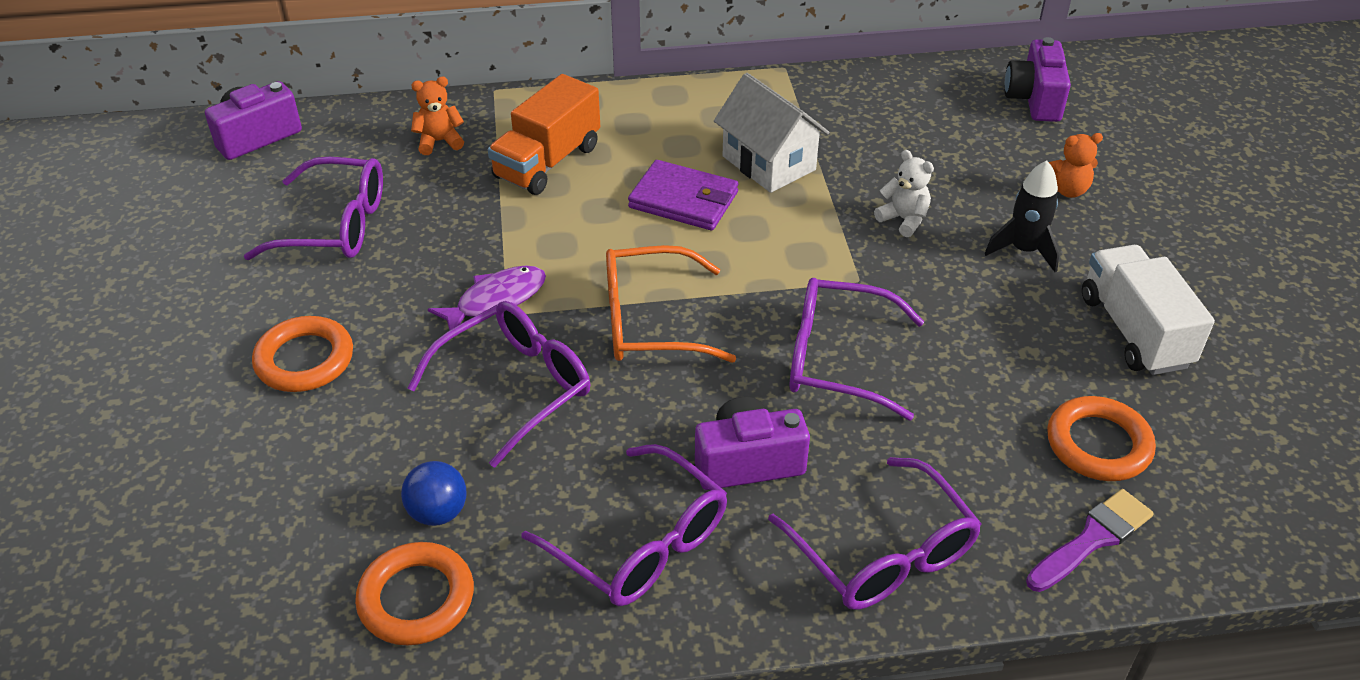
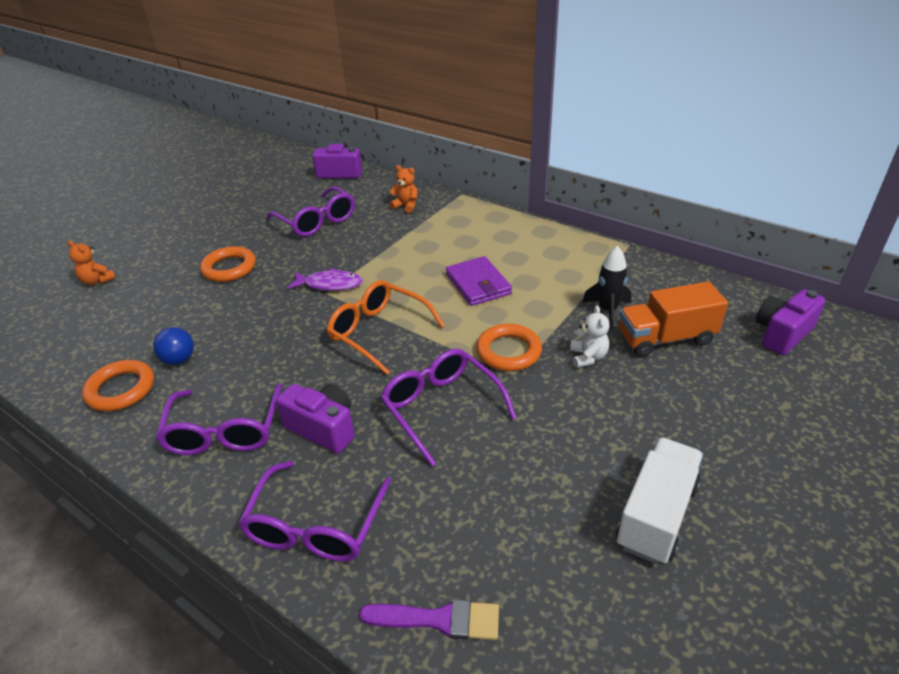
camera: 45 degrees right, 5 degrees down
purple glasses [408,301,590,468] -> none
orange truck [488,74,600,195] -> orange truck moved to [619,281,728,357]
white house [714,73,829,193] -> none
black rocket [985,161,1060,272] -> black rocket moved to [582,246,631,328]
orange ring [1047,396,1156,481] -> orange ring moved to [476,323,542,371]
orange teddy bear [1049,133,1103,198] -> orange teddy bear moved to [68,241,116,285]

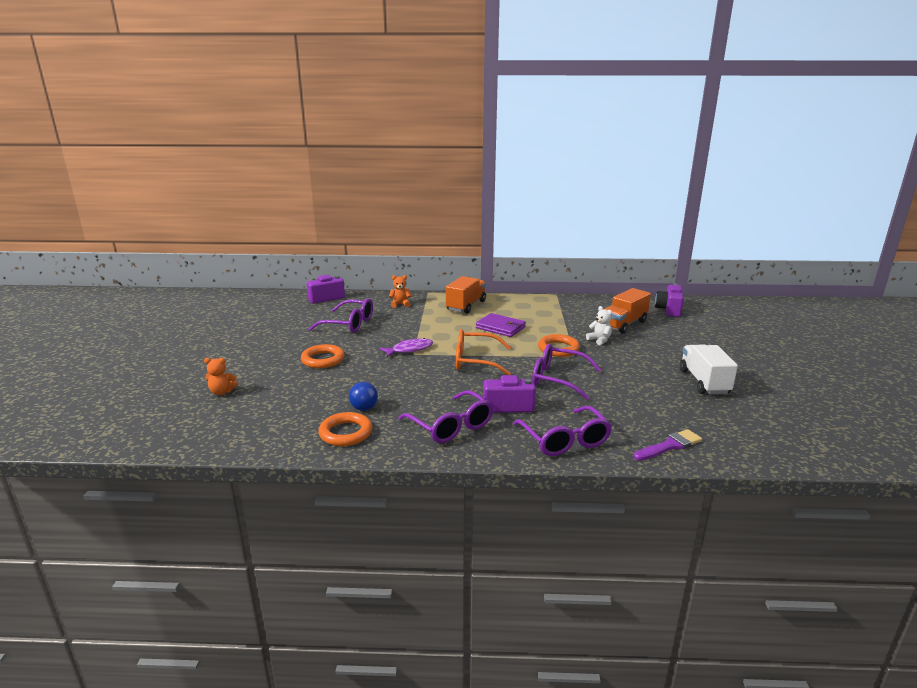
camera: 35 degrees left, 15 degrees down
black rocket [582,246,631,328] -> none
none -> orange truck [446,276,486,314]

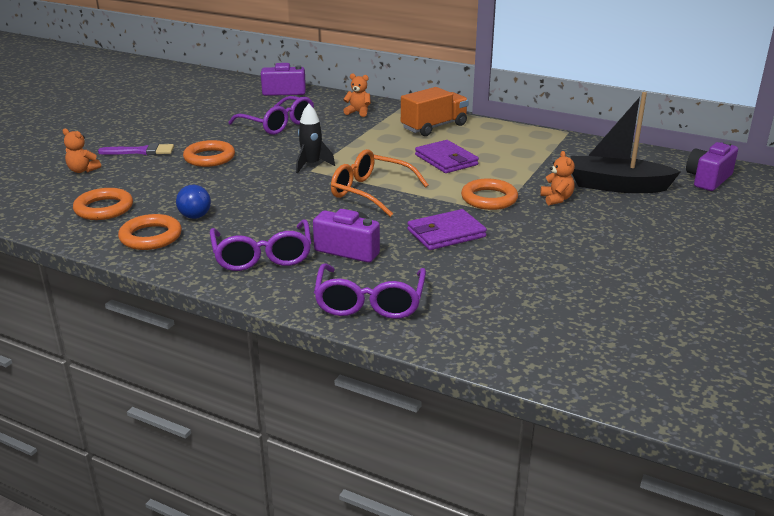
camera: 25 degrees right, 5 degrees up
purple fish [379,338,433,357] -> black rocket [296,104,335,173]
purple glasses [532,344,601,400] -> purple wallet [407,209,487,250]
white teddy bear [586,306,612,345] -> orange teddy bear [540,151,575,205]
orange truck [605,288,651,334] -> black boat [570,92,681,193]
purple brush [634,429,702,461] -> purple brush moved to [98,143,174,155]
white truck [680,345,738,394] -> none
none -> orange ring [73,188,133,220]

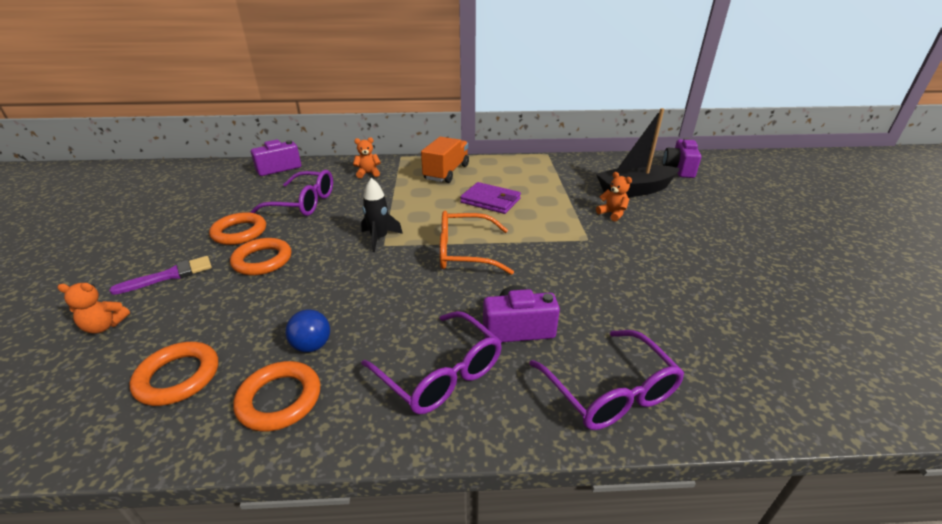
camera: 30 degrees left, 5 degrees up
purple wallet [407,209,487,250] -> none
orange ring [461,179,518,210] -> orange ring moved to [209,212,266,245]

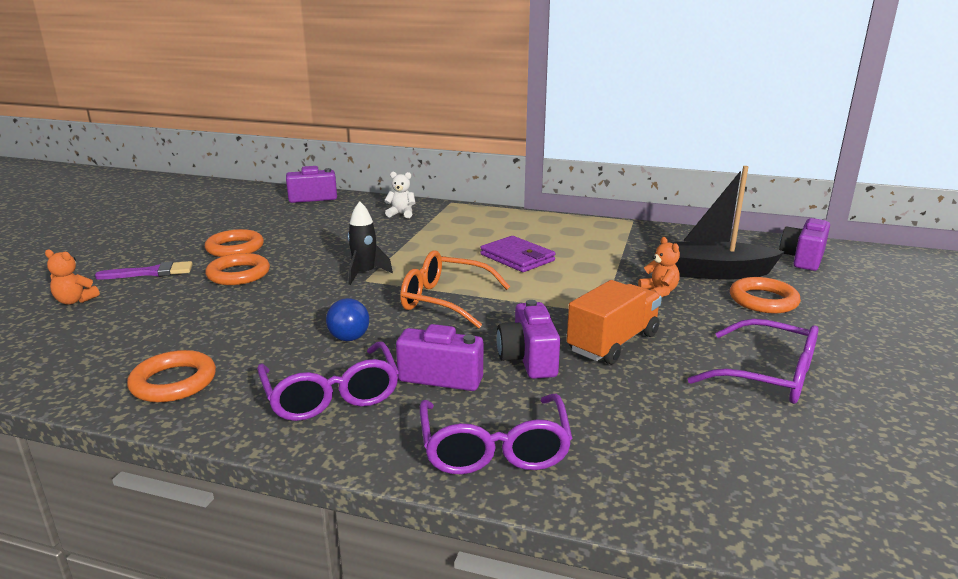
camera: 20 degrees right, 10 degrees down
orange ring [129,342,218,406] -> orange ring moved to [730,277,801,313]
purple glasses [250,170,333,216] -> purple glasses moved to [688,319,819,404]
blue ball [285,309,330,352] -> blue ball moved to [326,298,369,341]
orange teddy bear [353,137,381,178] -> white teddy bear [384,172,415,218]
orange truck [421,137,469,183] -> orange truck moved to [567,280,662,364]
none -> purple camera [497,300,560,379]

